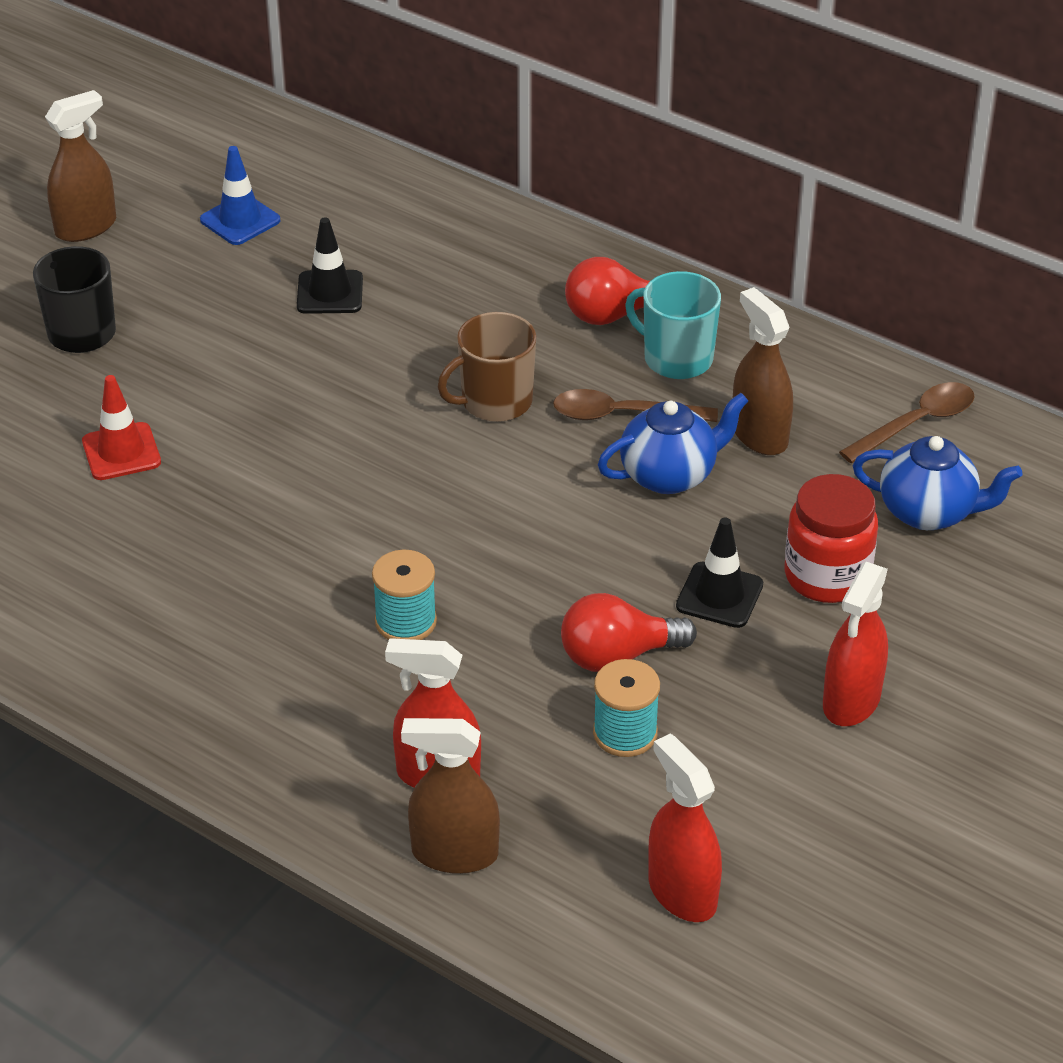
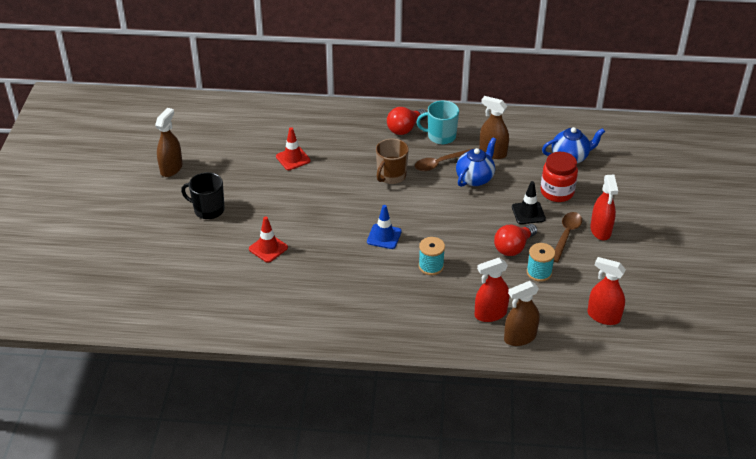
camera: 30 degrees left, 0 degrees up
blue traffic cone [200,146,280,245] -> blue traffic cone moved to [367,205,402,249]
black traffic cone [297,217,363,314] -> red traffic cone [276,127,311,170]
brown spoon [839,382,975,463] -> brown spoon moved to [554,212,582,263]

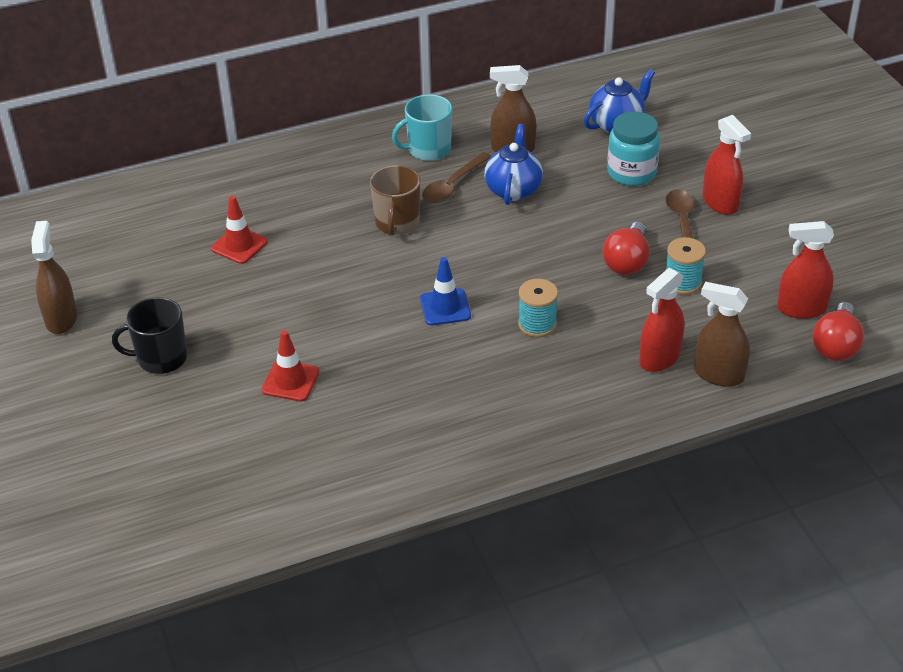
camera: 25 degrees left, 0 degrees up
red light bulb [387,107,427,135] -> red light bulb moved to [812,302,864,361]
brown spray bottle [504,281,540,346] -> brown spray bottle turned 75 degrees clockwise [694,282,750,387]
black traffic cone [512,181,546,224] -> none
red jar [541,152,578,202] -> turquoise jar [607,112,660,186]

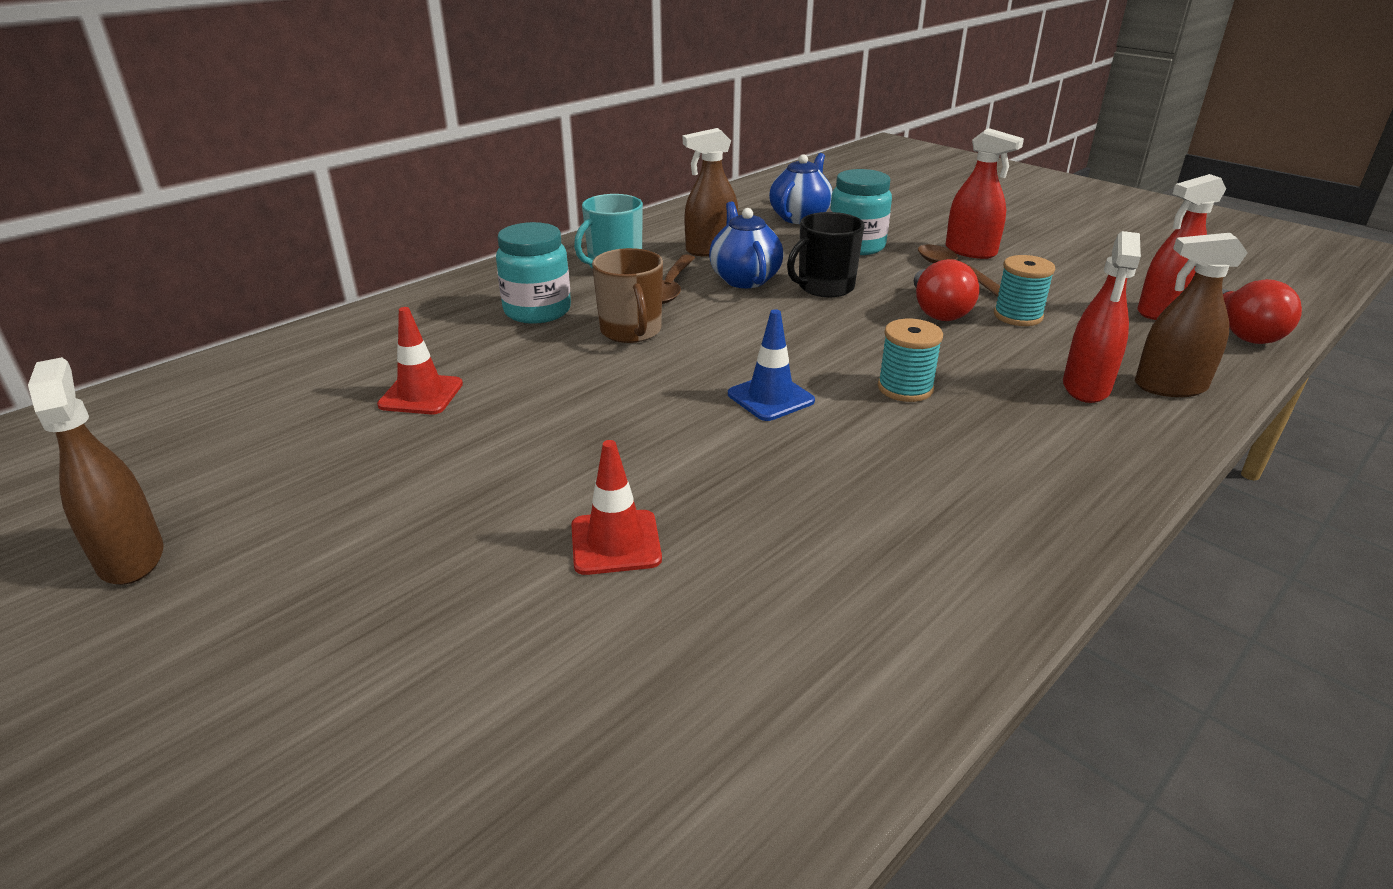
camera: 25 degrees left, 10 degrees down
black mug [112,297,187,374] -> black mug moved to [787,212,865,297]
none -> turquoise jar [496,222,571,324]

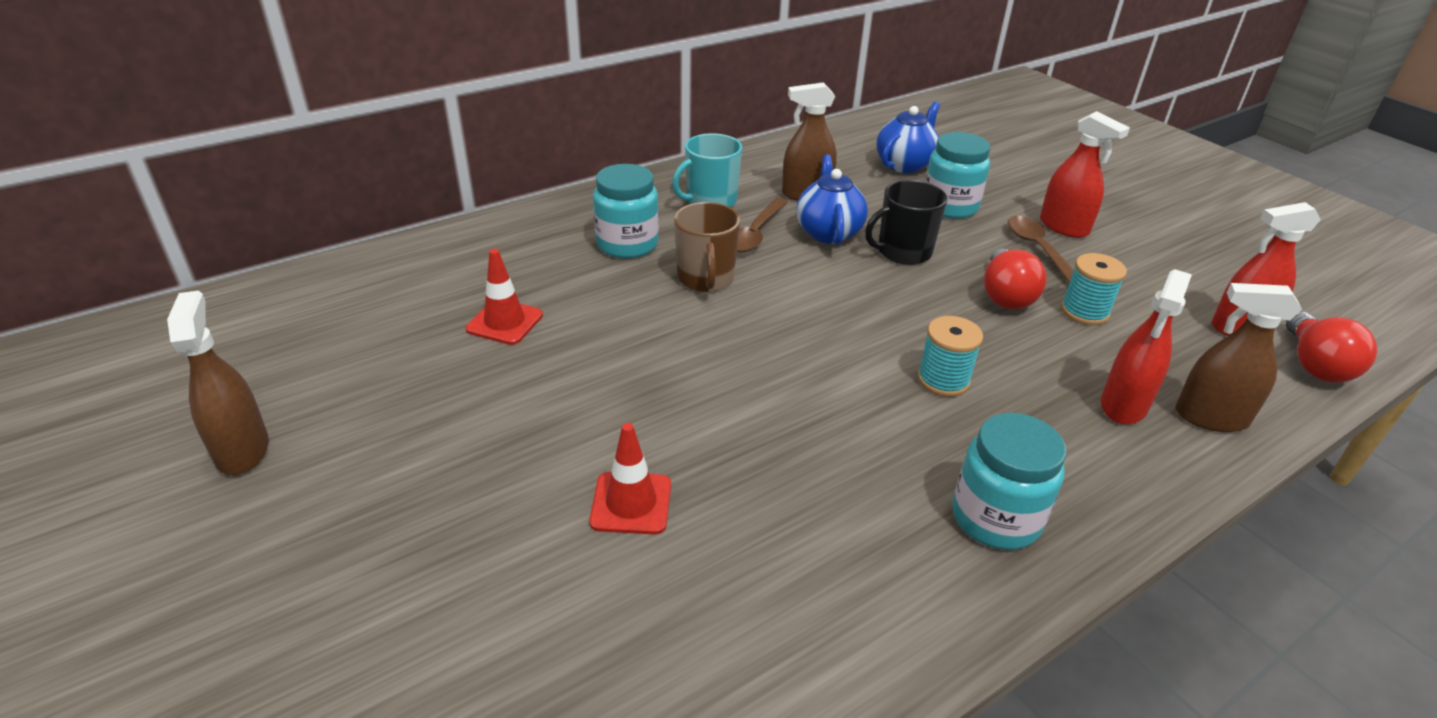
camera: 10 degrees right, 5 degrees up
blue traffic cone [728,309,815,421] -> none
none -> turquoise jar [952,413,1066,550]

